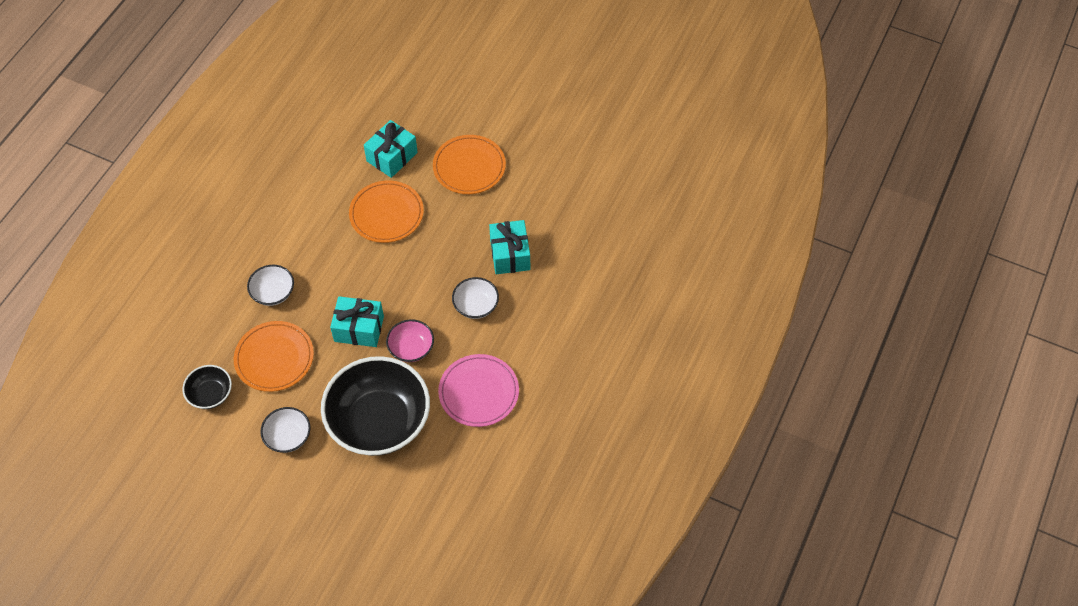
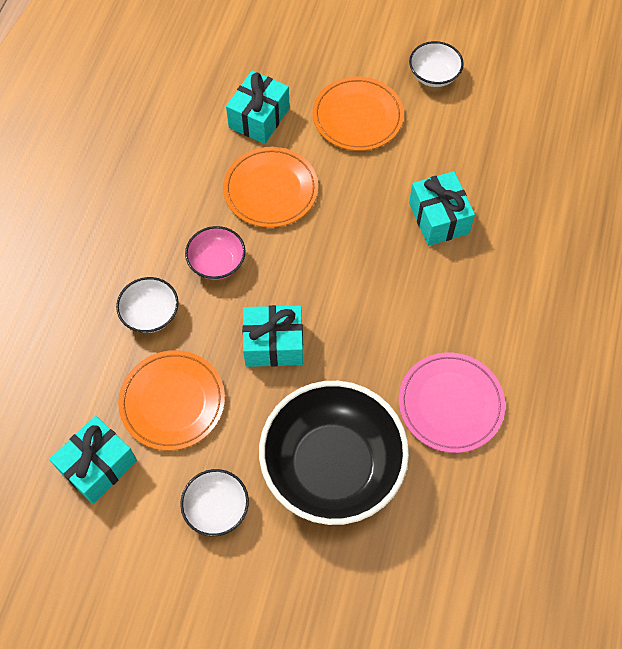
camera: 10 degrees left, 5 degrees up
black bowl [182,365,232,409] -> turquoise gift [49,416,137,504]
pink bowl [386,319,434,362] -> pink bowl moved to [185,226,246,280]
white bowl [452,277,499,319] -> white bowl moved to [409,41,464,87]

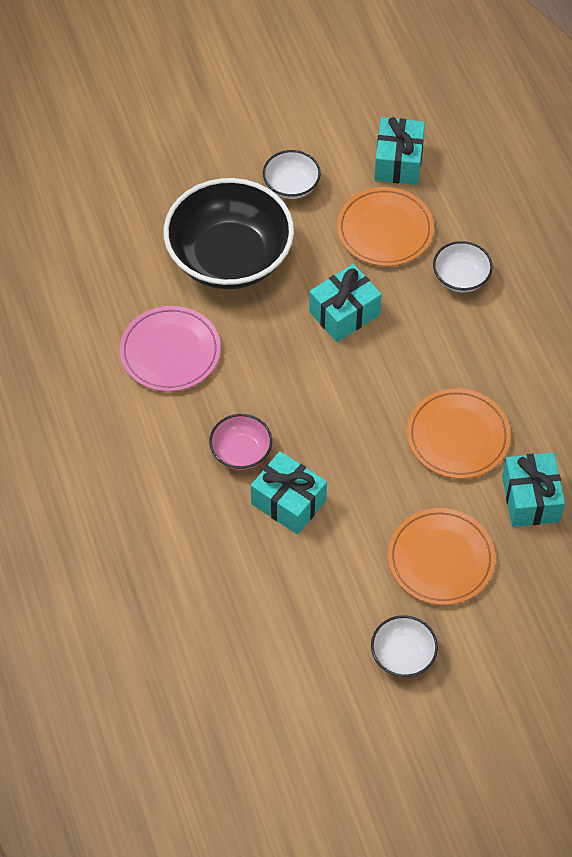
camera: 145 degrees right, 5 degrees down
pink bowl [185,226,246,280] -> pink bowl moved to [209,414,272,470]

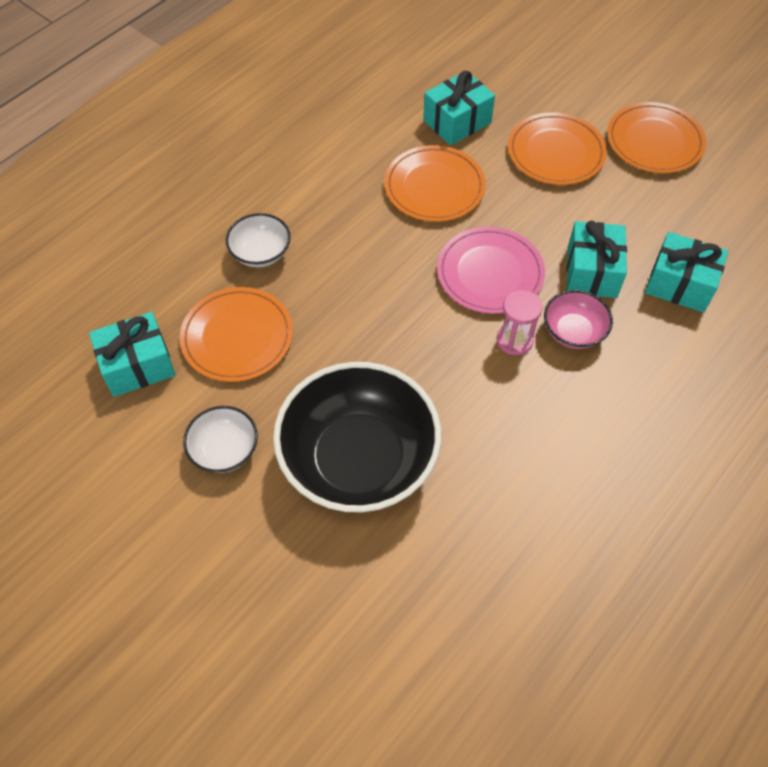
camera: 120 degrees left, 0 degrees up
pink plate [119,306,221,392] -> pink plate moved to [437,227,545,314]
turquoise gift [309,264,382,342] -> turquoise gift moved to [645,232,728,312]
white bowl [371,615,438,677] -> orange plate [607,102,706,173]
none -> pink hourglass [497,290,542,355]

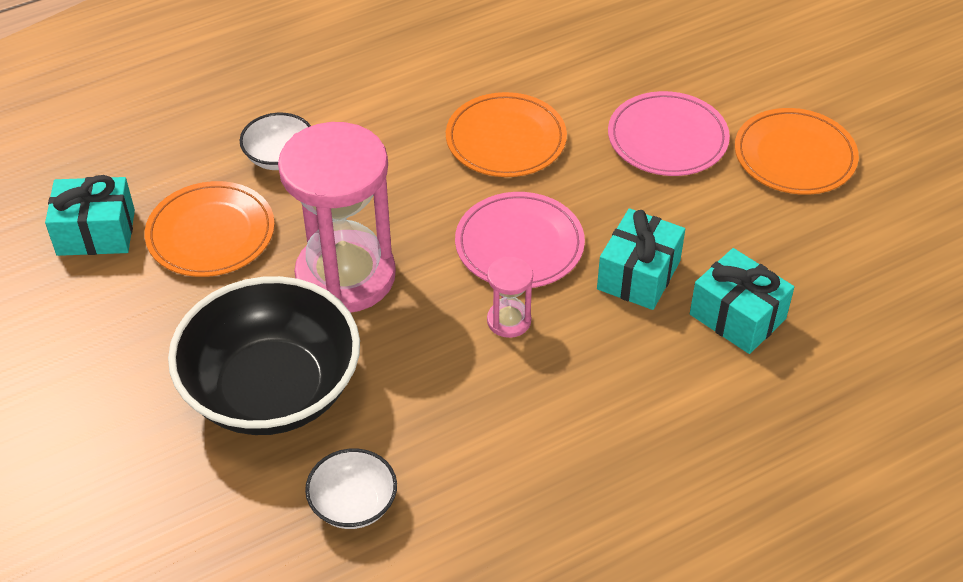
camera: 20 degrees right, 10 degrees down
white bowl [183,406,258,473] -> white bowl moved to [305,448,397,529]
turquoise gift [423,71,495,145] -> none
orange plate [508,112,607,185] -> pink plate [608,91,730,176]
pink bowl [544,290,613,349] -> none
none -> pink hourglass [278,122,396,313]

